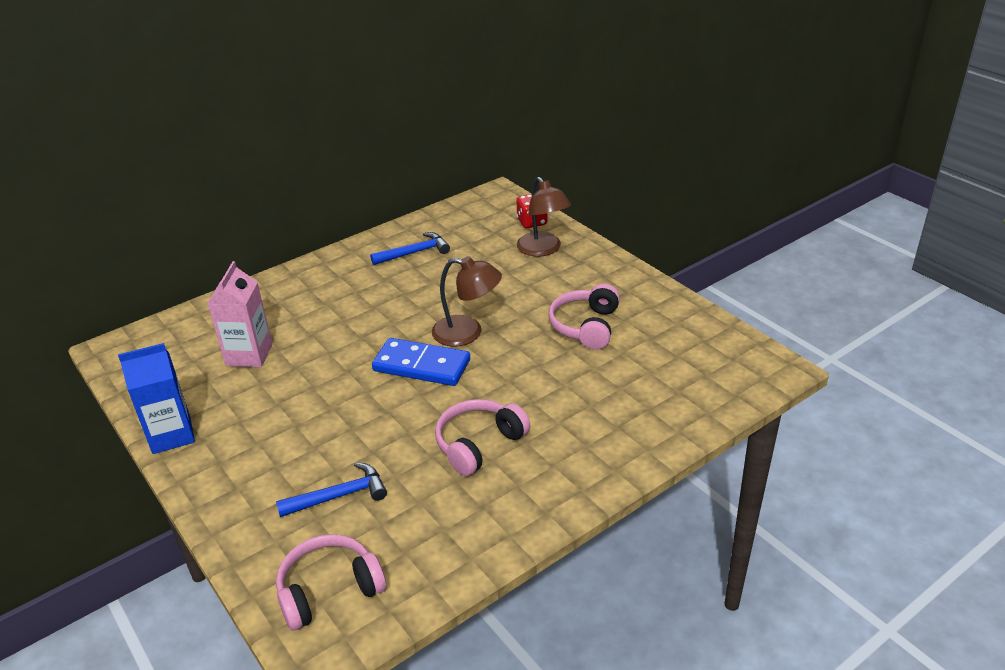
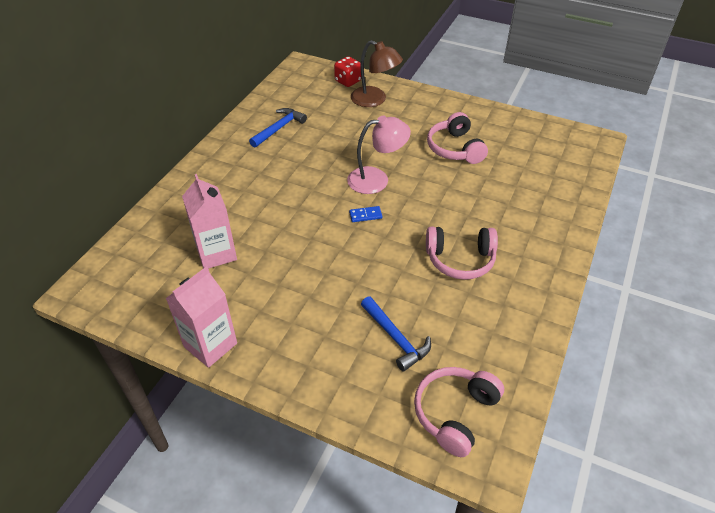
camera: 30 degrees left, 10 degrees up
blue carton [118,343,195,454] -> pink carton [166,266,237,368]
blue hammer [276,462,387,517] -> blue hammer turned 105 degrees clockwise [361,296,431,372]
blue domino [372,338,470,386] -> blue domino [349,206,382,222], size x0.42
brown lamp [432,256,502,347] -> pink lamp [347,115,411,194]
pink headphones [435,399,530,476] -> pink headphones turned 105 degrees counterclockwise [426,227,498,280]

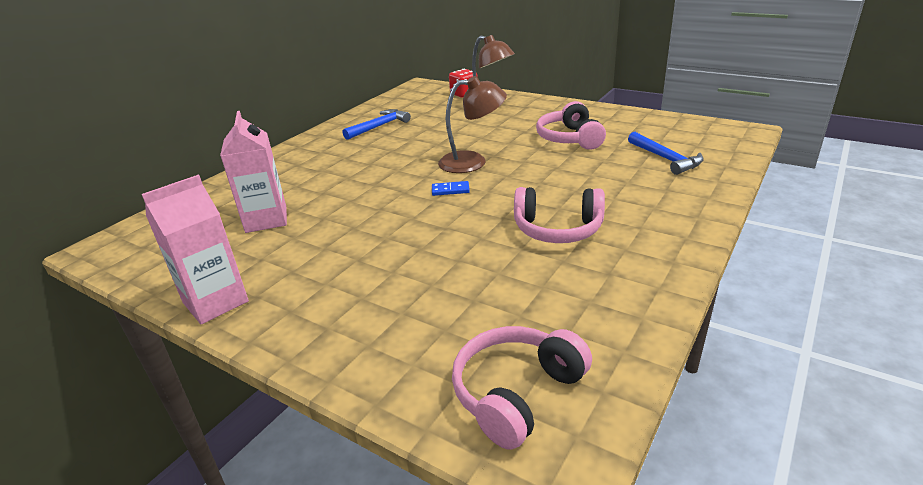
camera: 10 degrees right, 15 degrees down
pink lamp [347,115,411,194] -> brown lamp [438,76,507,173]
blue hammer [361,296,431,372] -> blue hammer moved to [628,132,704,175]

